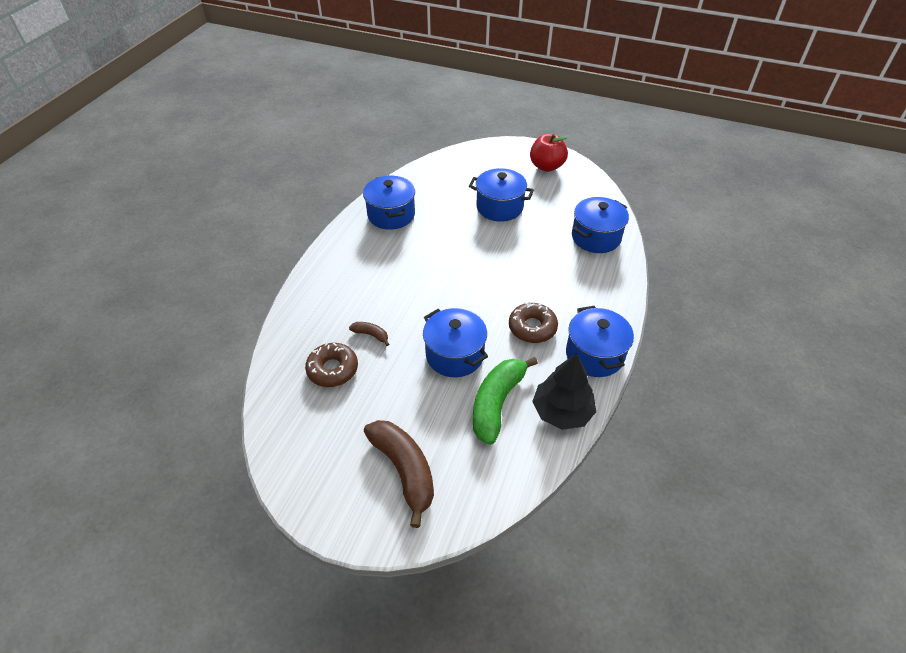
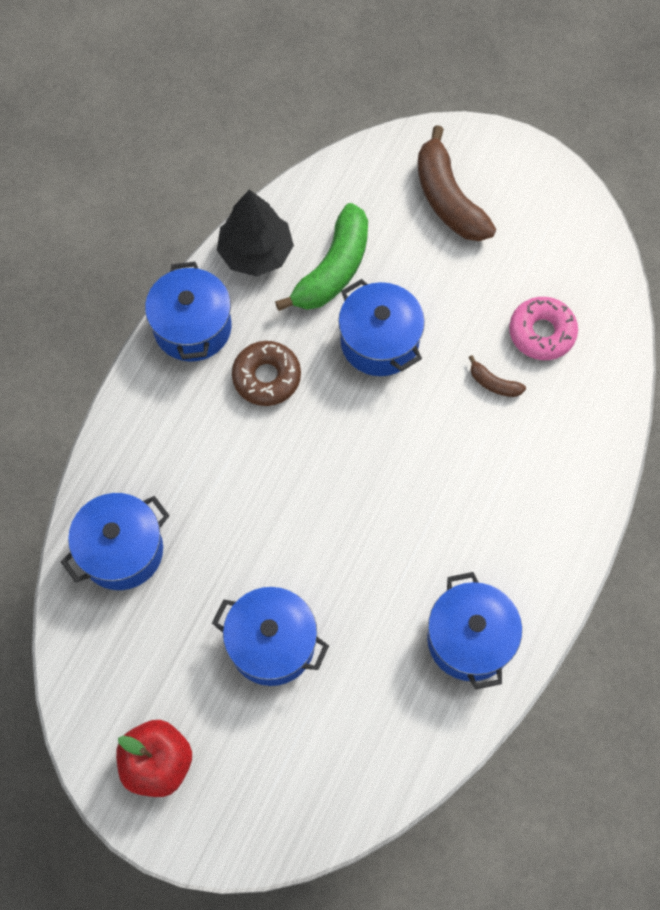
camera: 175 degrees left, 20 degrees up
brown donut [305,342,358,387] -> pink donut [509,297,578,360]

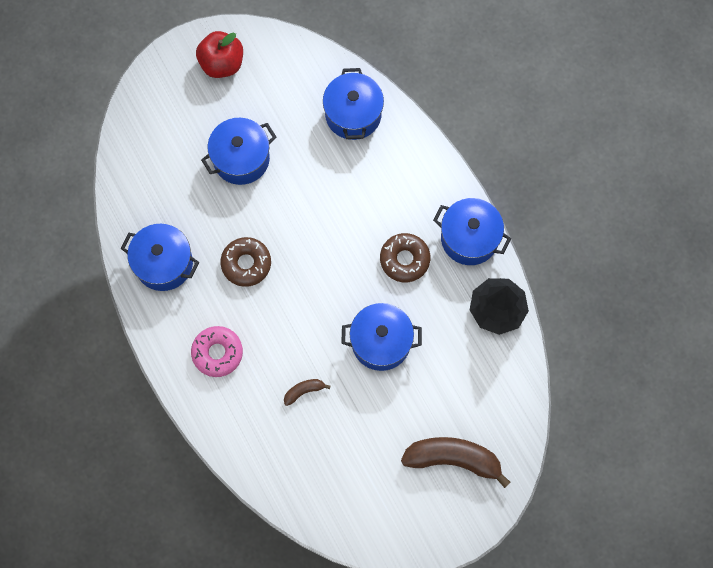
camera: 125 degrees right, 5 degrees up
green banana [275,203,368,311] -> none
pink donut [509,297,578,360] -> pink donut moved to [191,326,243,377]
none -> brown donut [220,237,271,287]

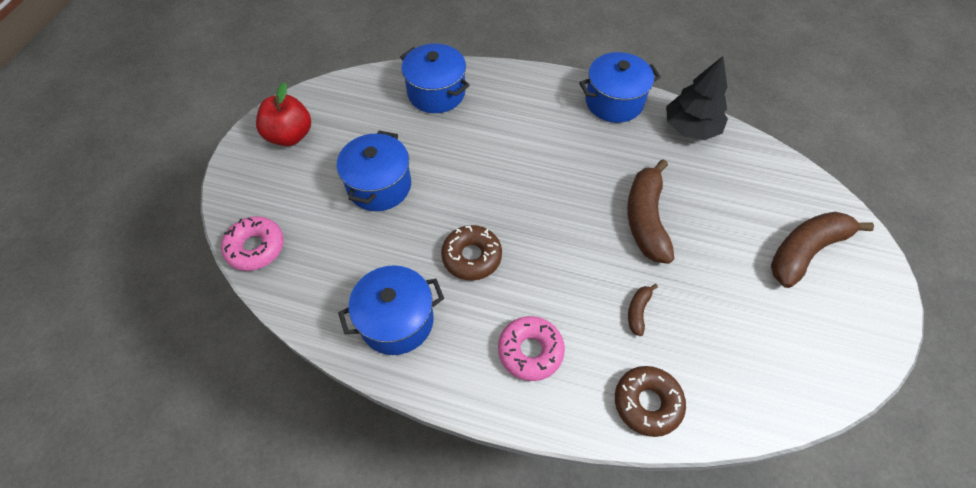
camera: 45 degrees left, 15 degrees down
blue pot [341,303,422,371] -> brown banana [627,159,674,264]
brown donut [380,233,430,282] -> brown donut moved to [615,366,686,437]
none -> pink donut [221,216,284,271]

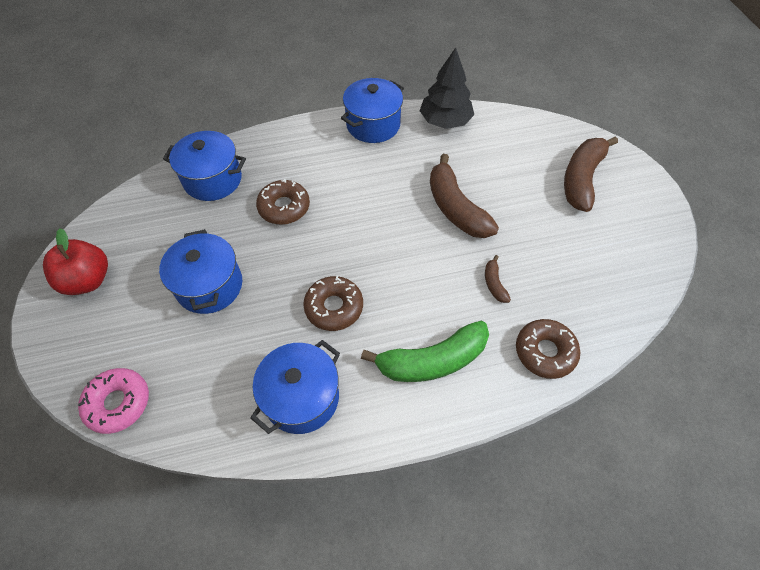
camera: 30 degrees left, 0 degrees up
pink donut [498,316,565,381] -> green banana [361,321,489,382]
none -> brown donut [256,179,310,225]

